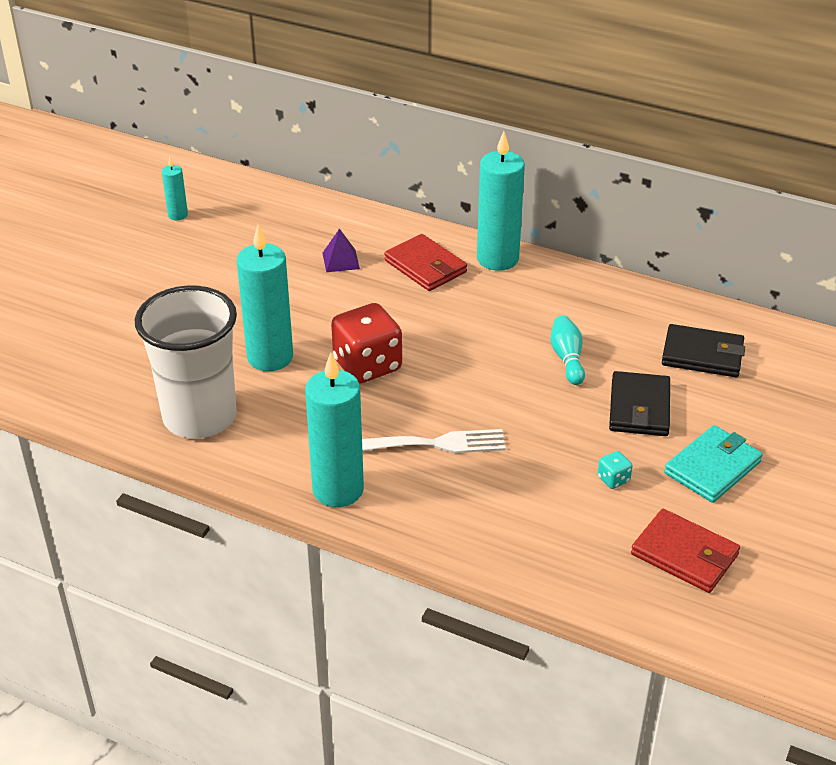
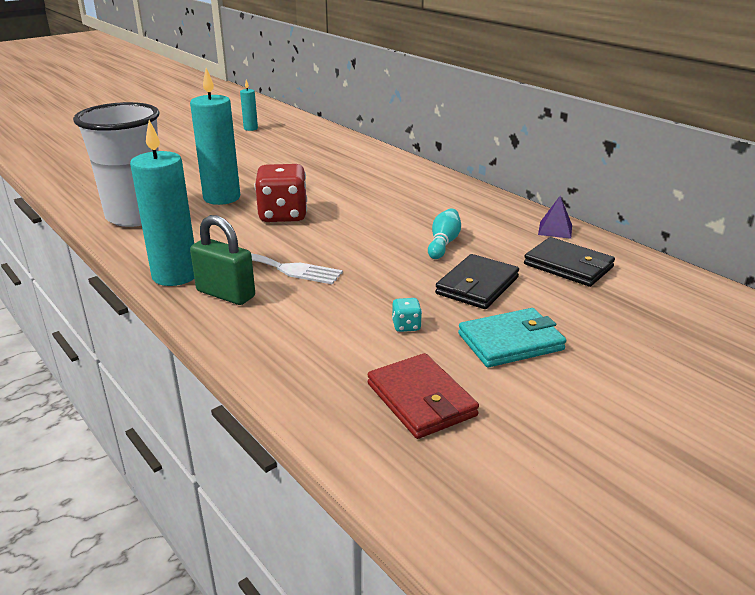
camera: 25 degrees right, 10 degrees down
purple pyramid [322,228,360,272] -> purple pyramid moved to [538,196,572,239]
red wallet [384,234,467,291] -> none
turquoise candle [477,131,525,271] -> none
none -> green padlock [190,215,255,305]

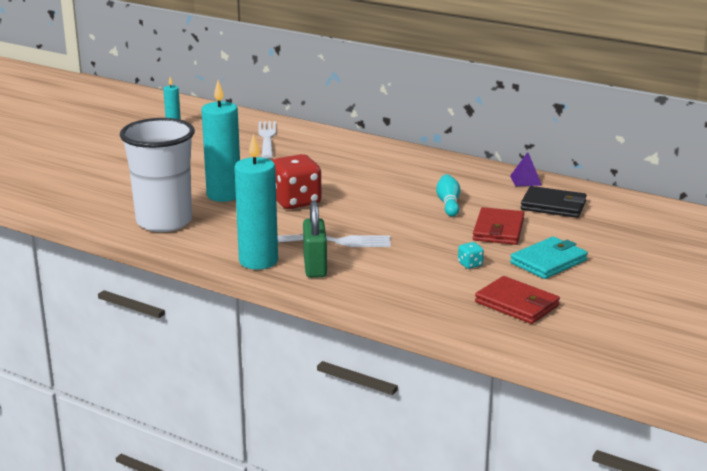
camera: 20 degrees left, 5 degrees down
green padlock [190,215,255,305] -> green padlock turned 75 degrees clockwise [303,201,327,278]
black wallet [435,254,519,309] -> red wallet [473,207,524,245]
none -> white fork [258,121,276,158]

